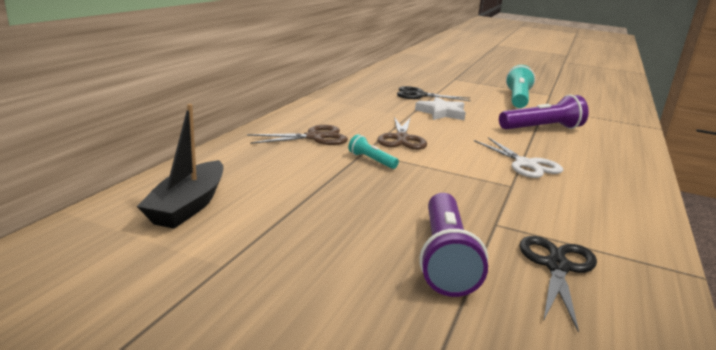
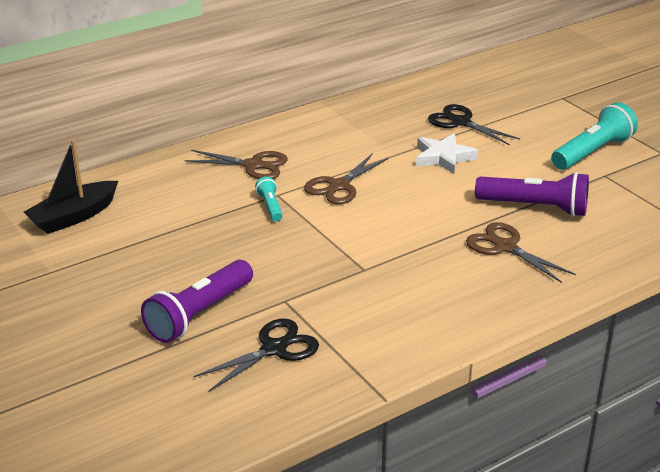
camera: 35 degrees right, 10 degrees up
white scissors [474,137,563,178] -> none
none -> brown scissors [466,222,576,283]

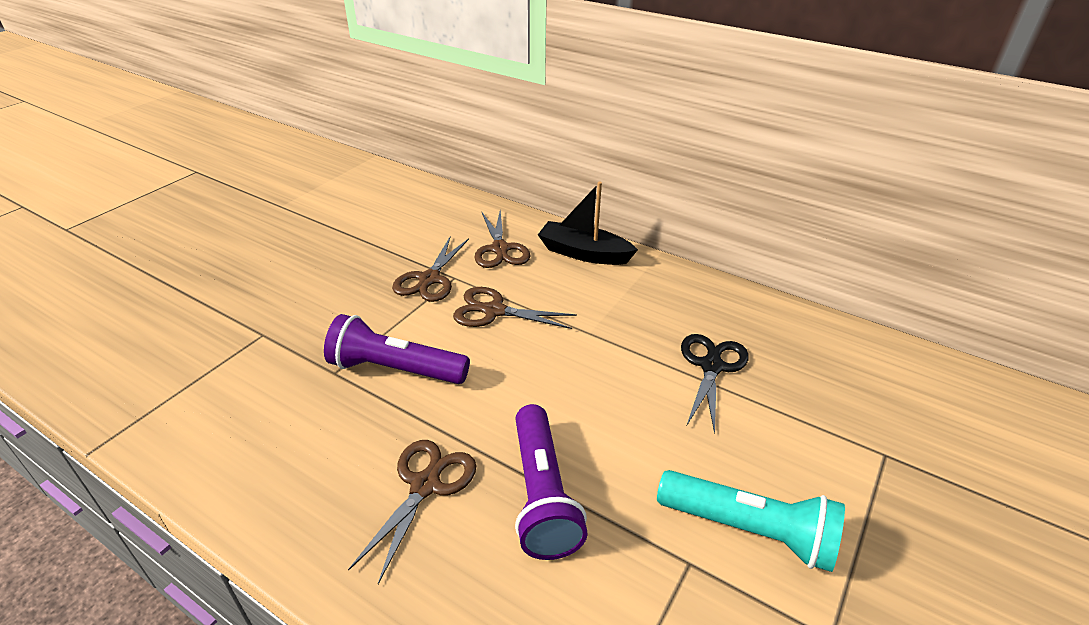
camera: 65 degrees right, 5 degrees up
black boat [24,139,118,234] -> black boat moved to [538,182,638,265]
purple flashlight [141,260,253,343] -> purple flashlight moved to [324,314,470,384]
black scissors [194,319,319,392] -> none
turquoise flashlight [255,177,283,222] -> brown scissors [392,237,469,302]
white star [416,133,478,174] -> none

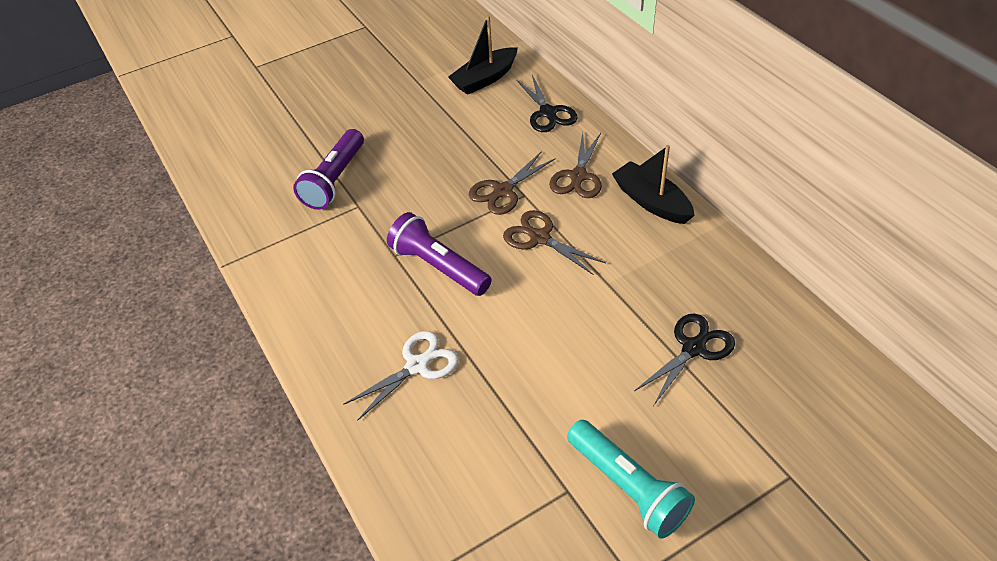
camera: 30 degrees right, 10 degrees up
brown scissors [348,440,477,584] -> white scissors [343,331,459,421]
purple flashlight [515,404,588,560] -> purple flashlight moved to [293,129,364,210]
none -> black boat [448,15,518,95]
none -> black scissors [516,75,578,132]

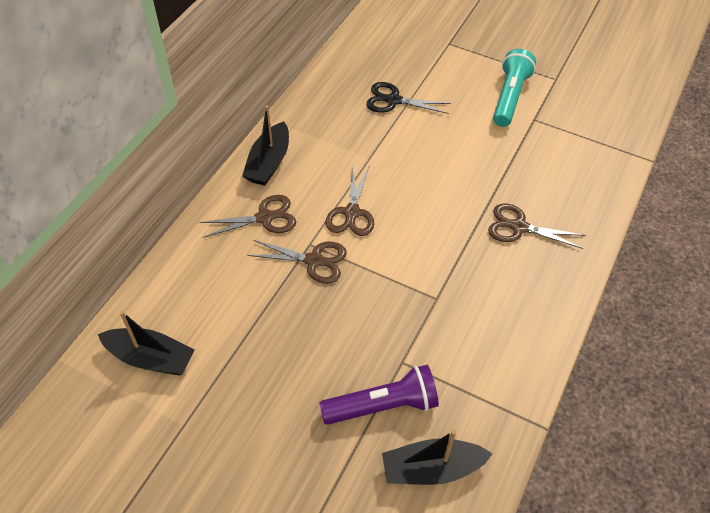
camera: 125 degrees left, 5 degrees up
white scissors [343,331,459,421] -> brown scissors [488,203,585,249]
purple flashlight [387,212,492,296] -> none
black scissors [516,75,578,132] -> none
none -> black boat [382,430,492,485]

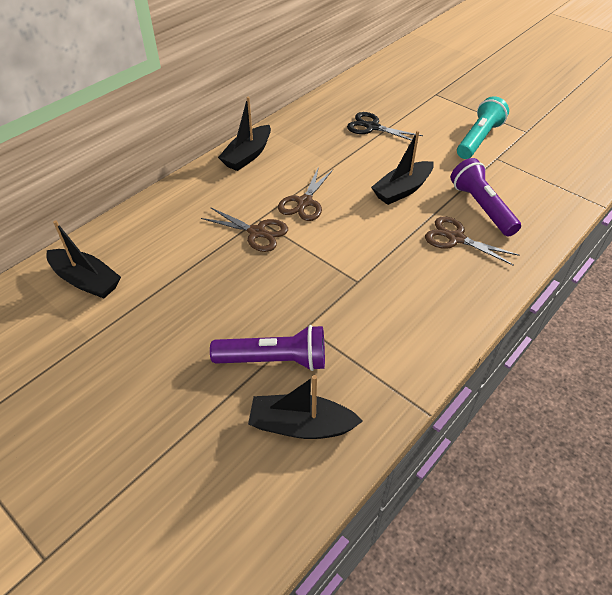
camera: 15 degrees right, 5 degrees down
brown scissors [199,195,296,238] -> none
none -> black boat [371,131,434,205]
none -> purple flashlight [451,158,521,236]

